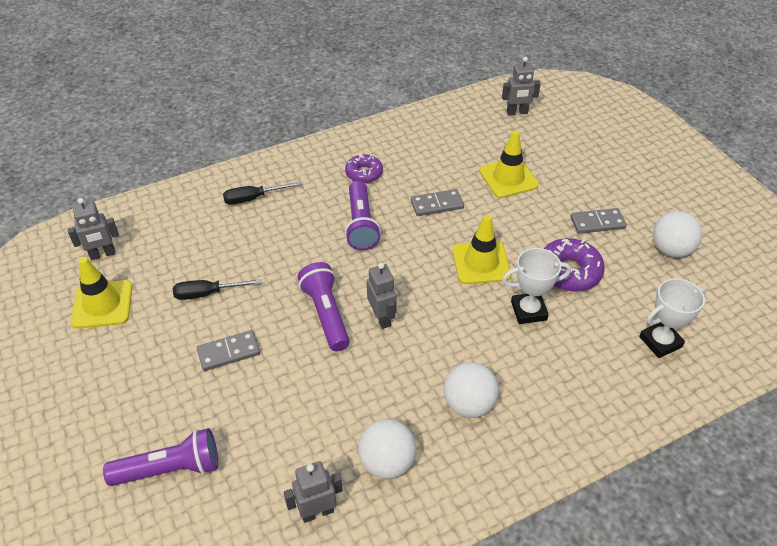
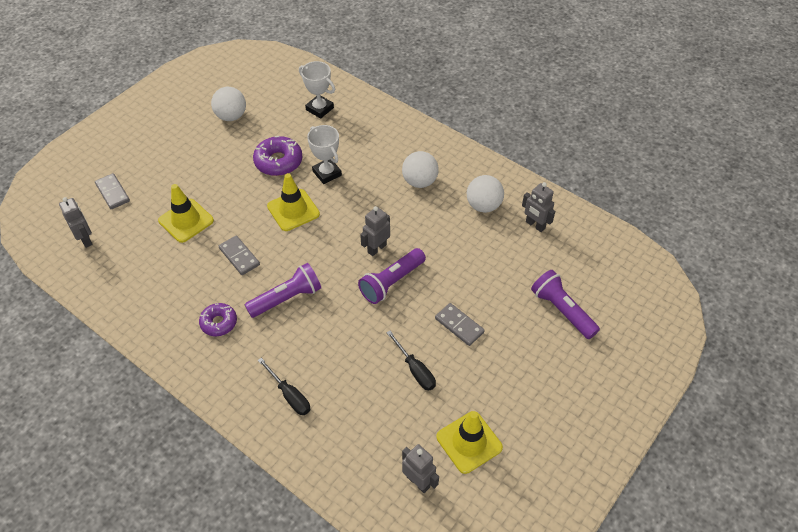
camera: 115 degrees left, 5 degrees up
grey domino [571,208,627,234] -> grey domino moved to [95,173,130,209]

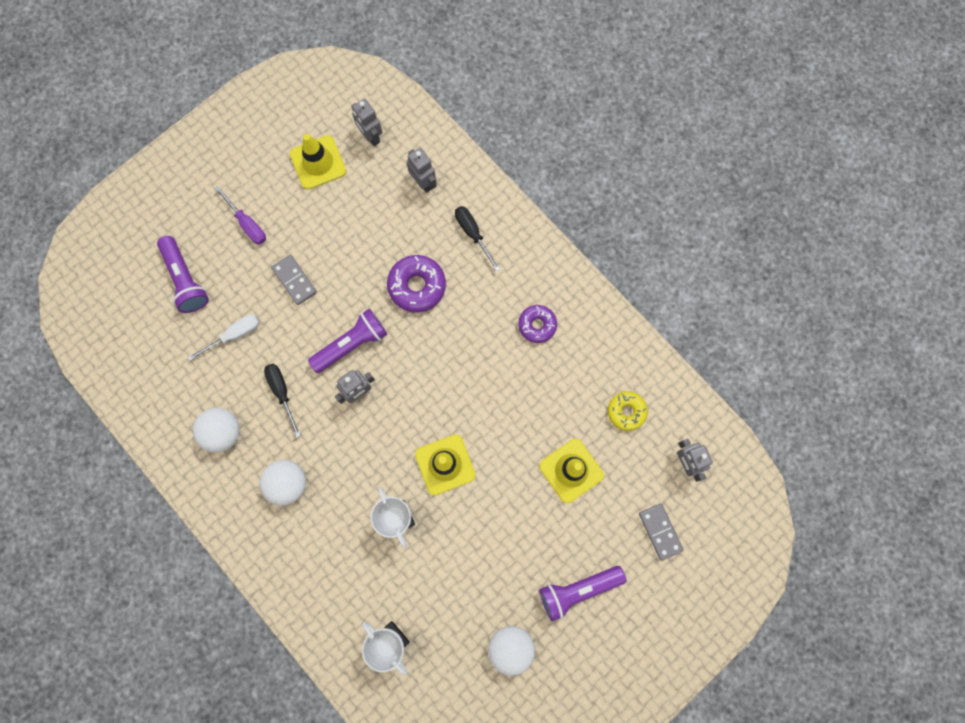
camera: 170 degrees left, 25 degrees up
grey domino [219,236,260,275] -> none
purple flashlight [245,263,321,318] -> purple flashlight moved to [539,566,626,621]
purple donut [253,136,303,176] -> purple donut moved to [387,255,446,313]
black screwdriver [386,331,436,391] -> black screwdriver moved to [264,364,301,438]
grey robot [522,182,555,232] -> grey robot moved to [406,148,437,193]
none -> white screwdriver [188,315,259,361]
none -> purple screwdriver [214,186,266,245]
none -> yellow donut [608,391,648,431]

